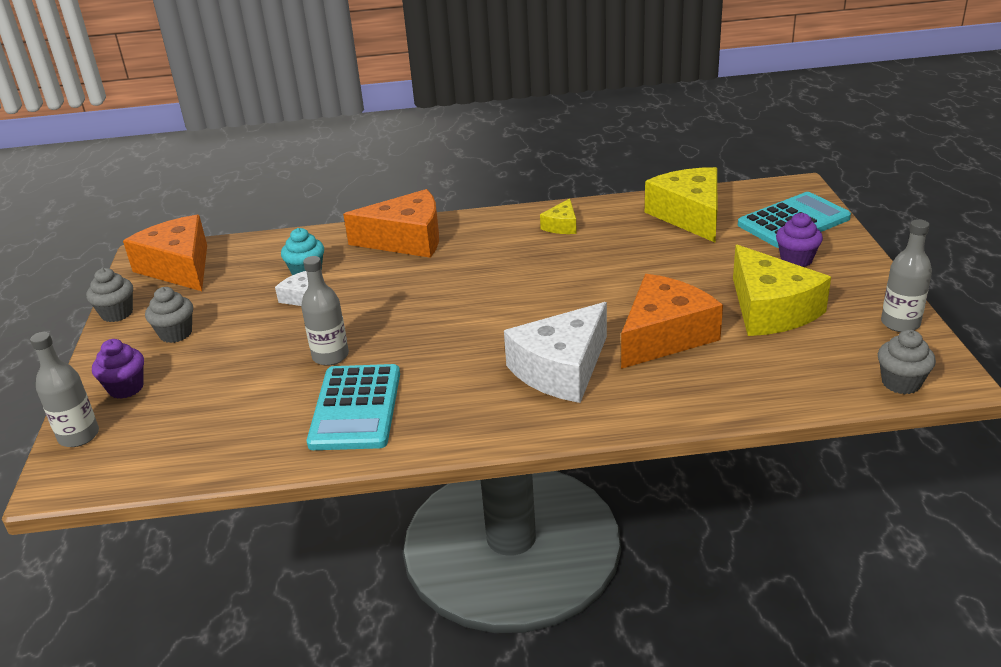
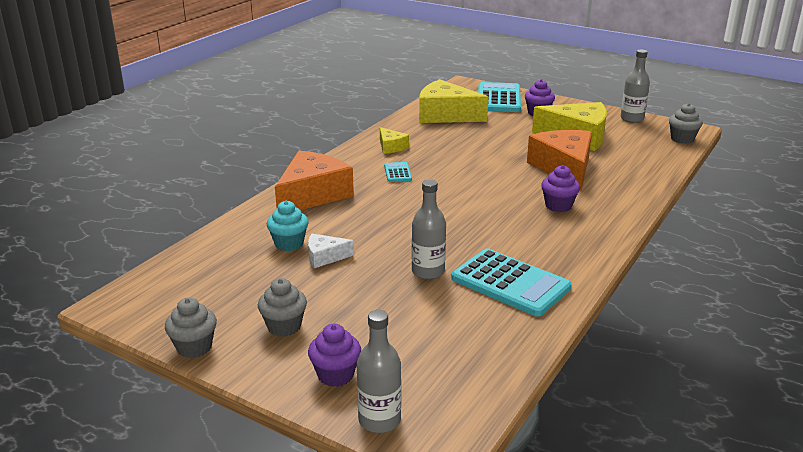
camera: 55 degrees left, 5 degrees down
orange cheese [123,215,207,291] -> none
white cheese [504,302,607,403] -> purple cupcake [541,165,580,212]
none -> turquoise calculator [384,162,412,182]

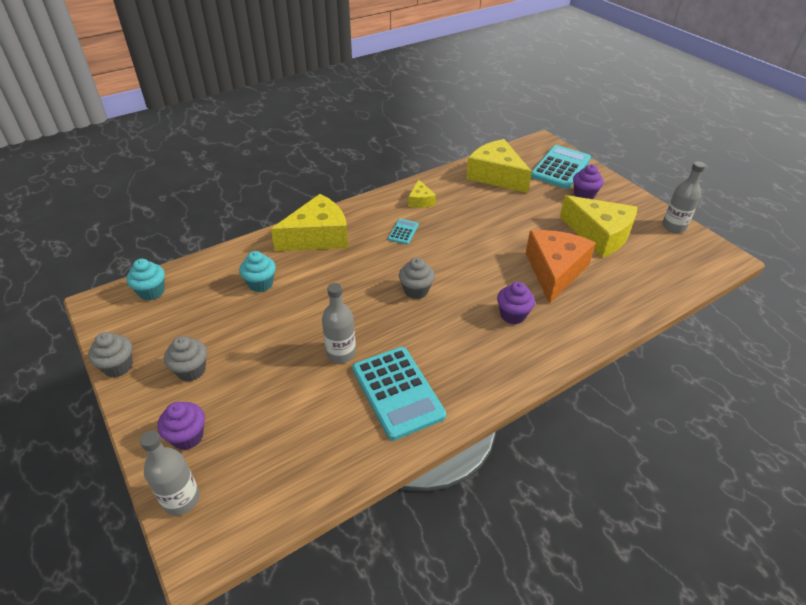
camera: 25 degrees right, 15 degrees up
orange cheese [275,151,354,210] -> yellow cheese [271,194,348,251]
white cheese [308,234,354,268] -> none
grey cupcake [669,103,703,144] -> grey cupcake moved to [399,258,435,299]
none -> turquoise cupcake [126,259,165,300]

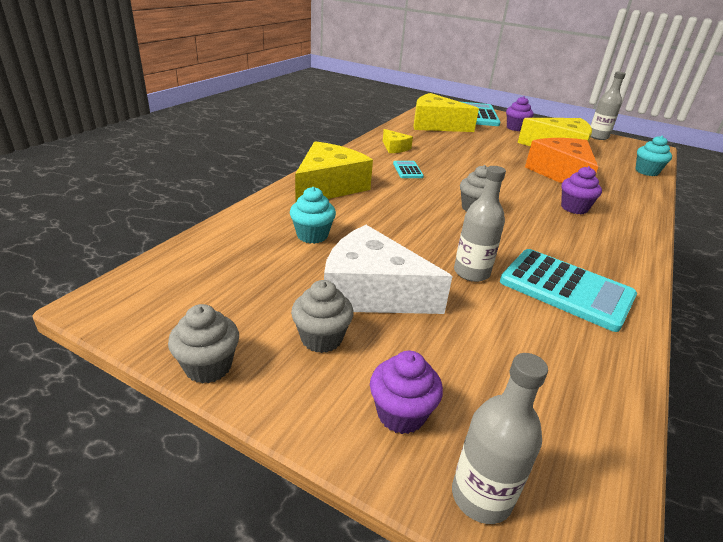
camera: 30 degrees left, 10 degrees down
turquoise cupcake [126,259,165,300] -> turquoise cupcake moved to [636,136,672,176]
none -> white cheese [324,225,453,314]

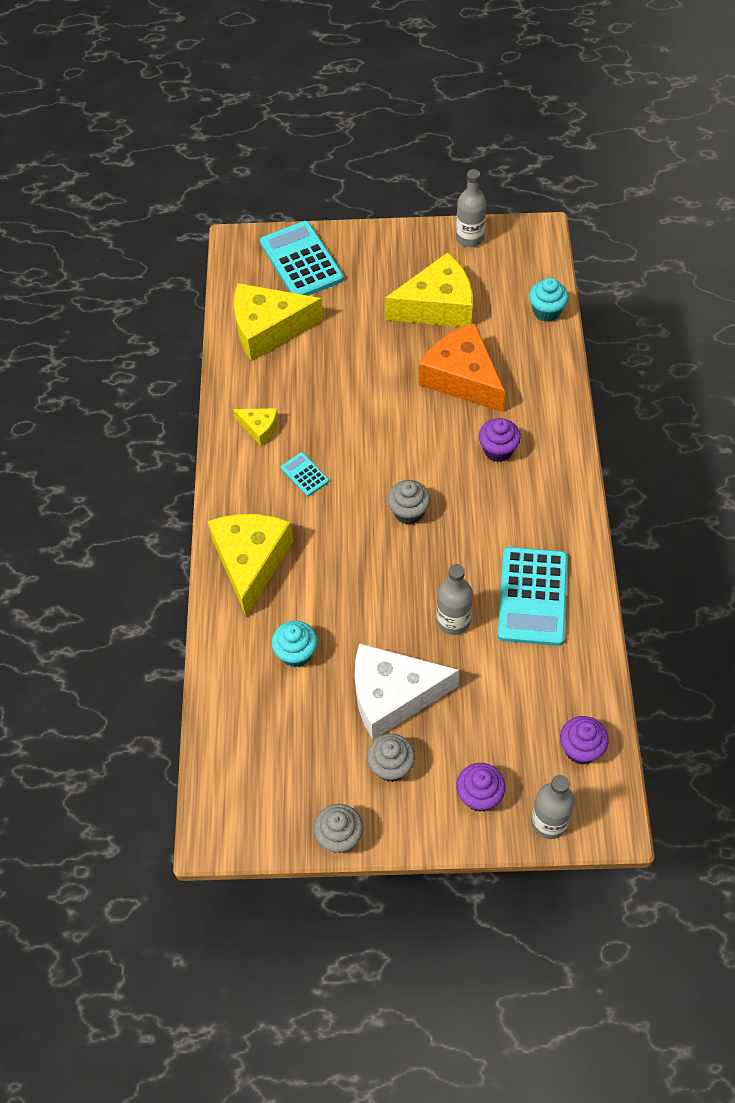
camera: 25 degrees left, 25 degrees up
turquoise calculator [500,249,637,332] -> turquoise calculator turned 90 degrees clockwise [497,547,568,646]
purple cupcake [506,96,534,131] -> purple cupcake moved to [560,716,609,764]

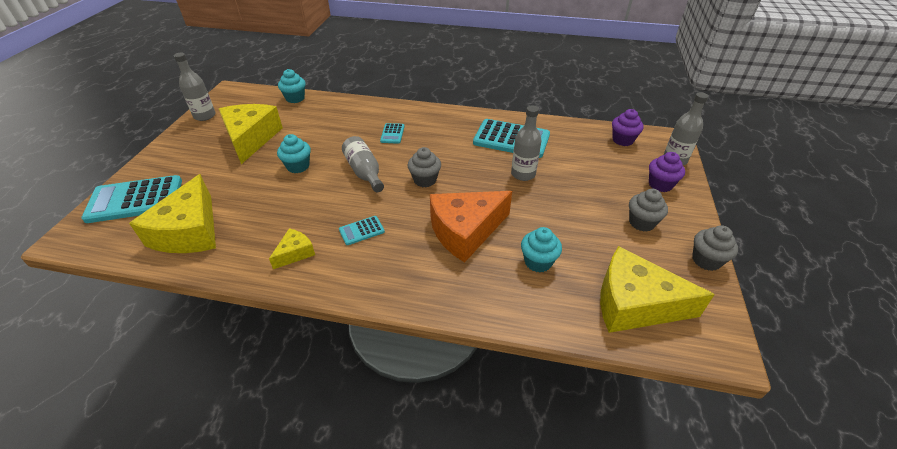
camera: 80 degrees left, 15 degrees down
yellow cheese [207,514,293,617] -> yellow cheese moved to [600,246,715,333]
white cheese [355,643,459,740] -> none
orange cheese [419,323,505,412] -> orange cheese moved to [430,191,512,262]
purple cupcake [479,418,521,462] -> turquoise calculator [380,123,405,144]
none -> turquoise cupcake [277,134,311,173]
none -> grey bottle [342,136,384,192]

